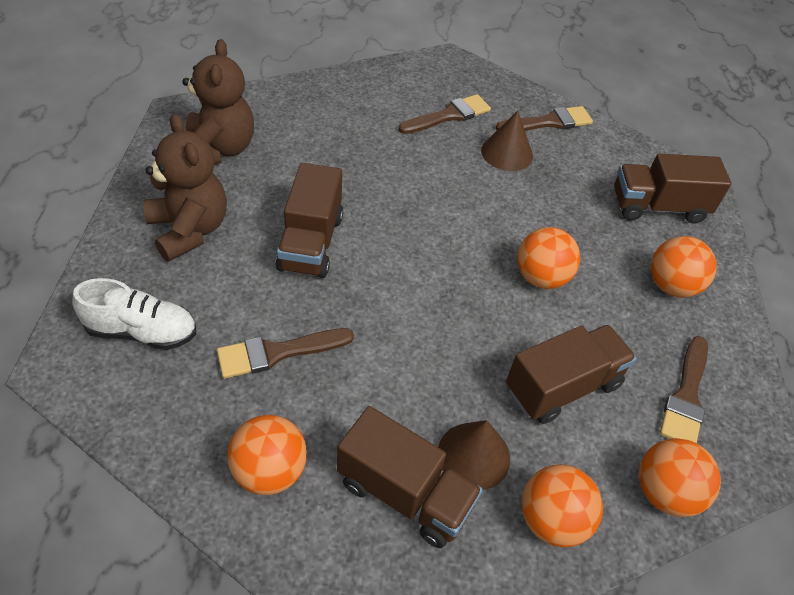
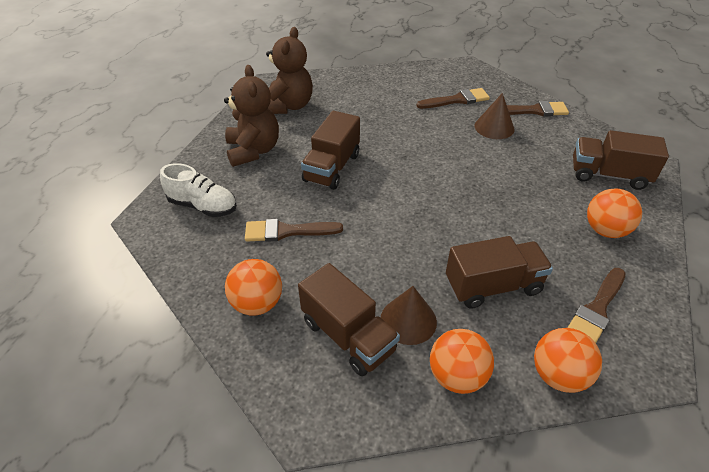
camera: 20 degrees right, 5 degrees down
orange ball [517,227,580,289] -> none

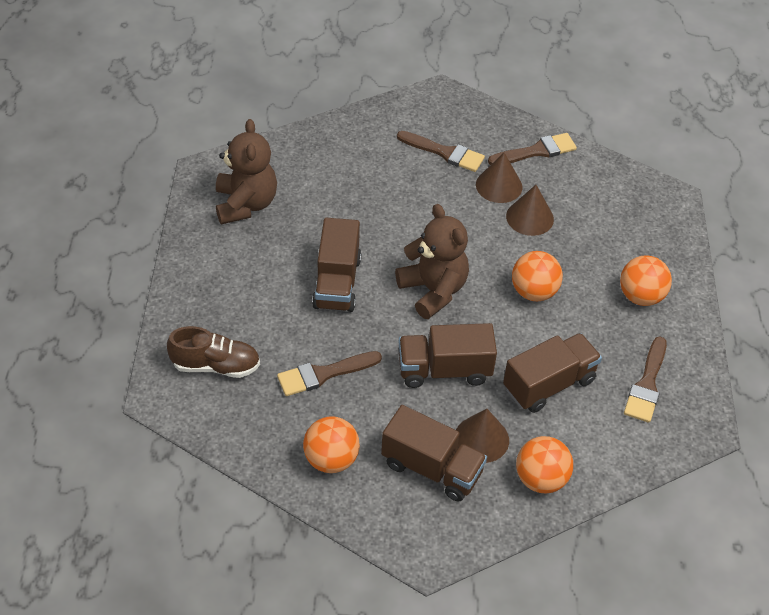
camera: 20 degrees left, 5 degrees up
white shoe [160,163,237,217] -> brown shoe [167,326,260,378]
brown teddy bear [224,65,279,167] -> brown teddy bear moved to [395,204,469,319]
brown brush [416,88,490,109] -> brown brush turned 60 degrees clockwise [397,131,485,172]
orange ball [534,328,602,393] -> orange ball moved to [512,251,563,301]
brown truck [573,130,669,190] -> brown truck moved to [399,323,497,388]
none -> brown cone [506,185,554,236]

